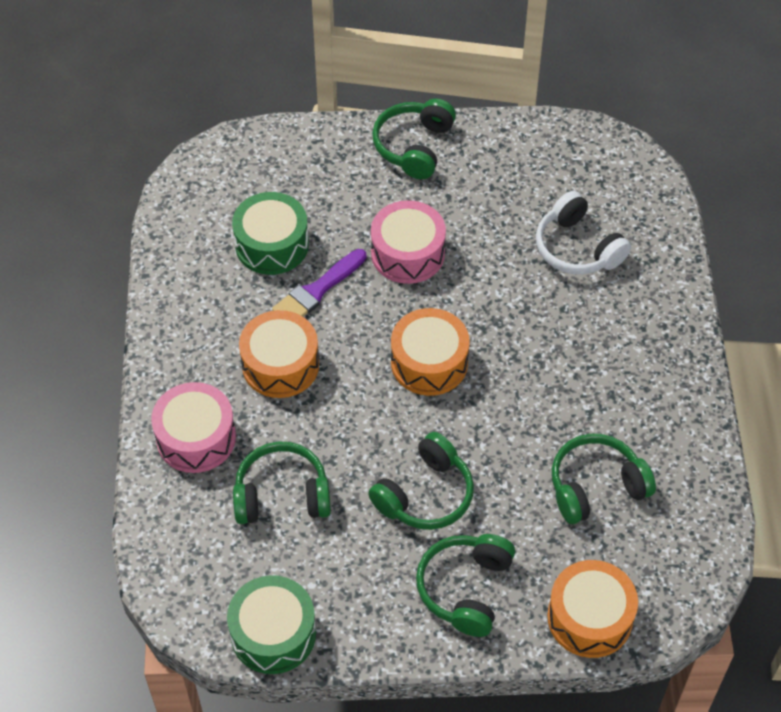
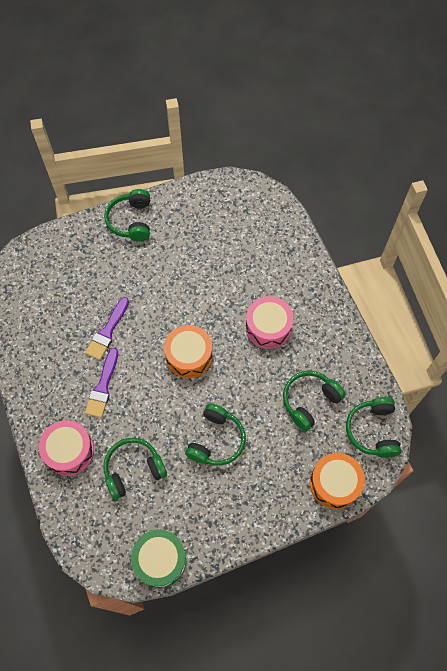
camera: 20 degrees left, 10 degrees up
green drum [232,192,309,275] -> none
orange drum [239,310,319,398] -> purple brush [85,348,118,418]
pink drum [371,200,446,284] -> pink drum moved to [246,296,294,349]
green headphones [416,534,515,637] -> green headphones moved to [346,397,401,458]
white headphones [536,191,631,274] -> none

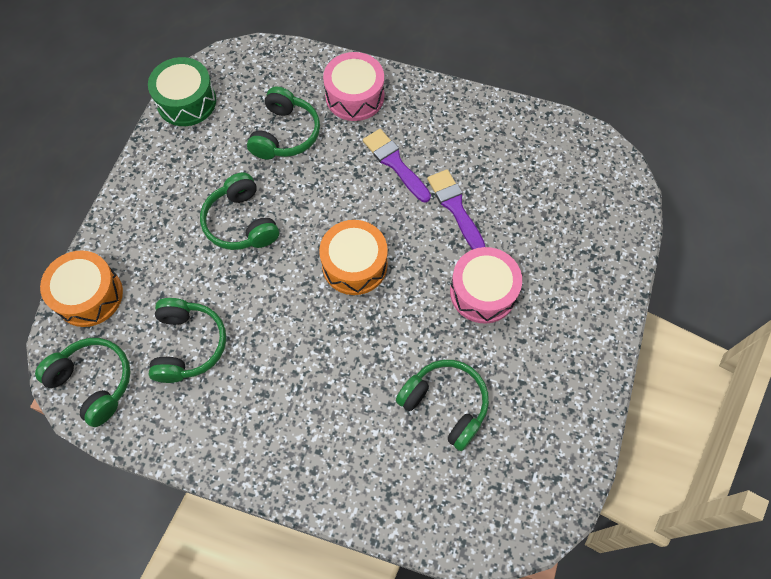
camera: 130 degrees right, 0 degrees up
green headphones [104,189,150,242] -> green headphones moved to [396,360,489,451]
pink drum [246,296,294,349] -> pink drum moved to [450,247,522,324]

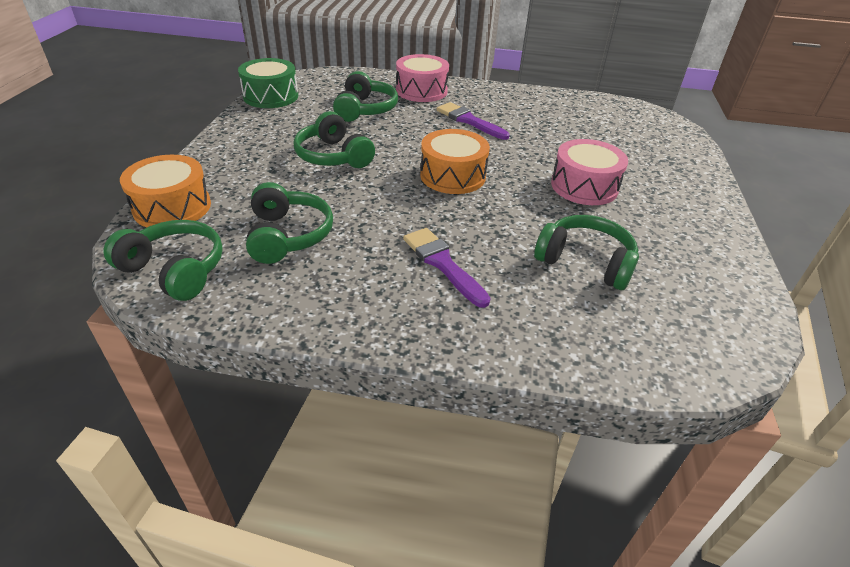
camera: 10 degrees left, 25 degrees down
purple brush [427,169,485,250] -> purple brush moved to [403,228,490,308]

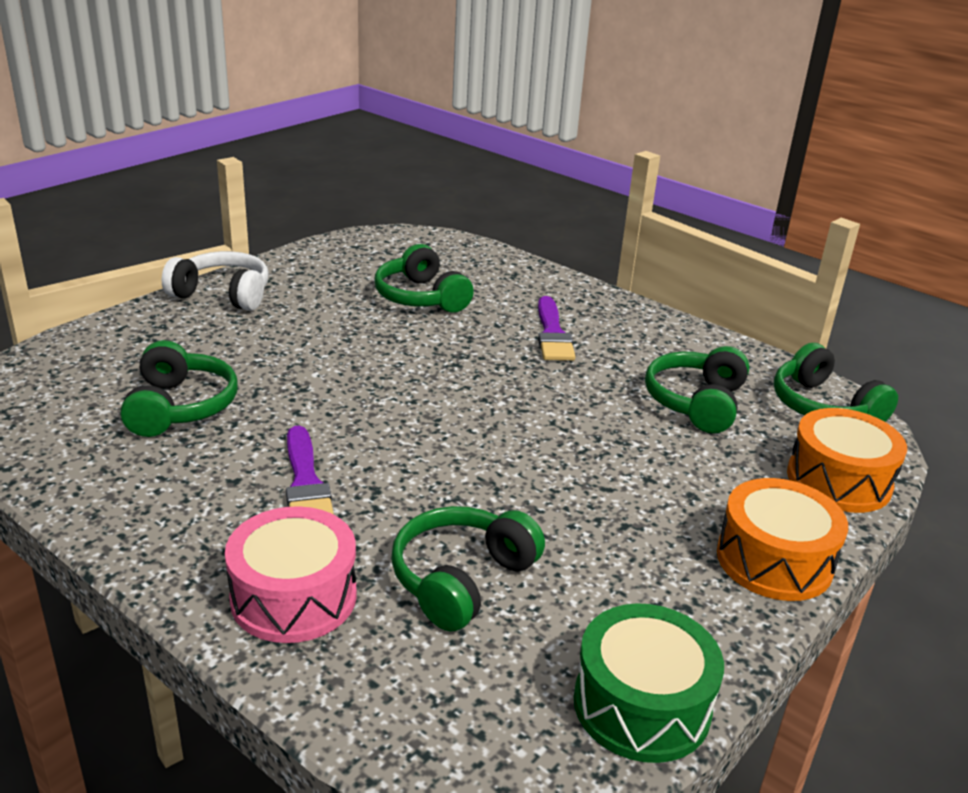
camera: 150 degrees left, 10 degrees down
green headphones [294,111,375,168] -> green headphones moved to [120,340,238,437]
orange drum [420,129,490,194] -> orange drum moved to [717,478,848,601]
pink drum [551,139,628,205] -> none
none -> white headphones [162,251,269,311]

